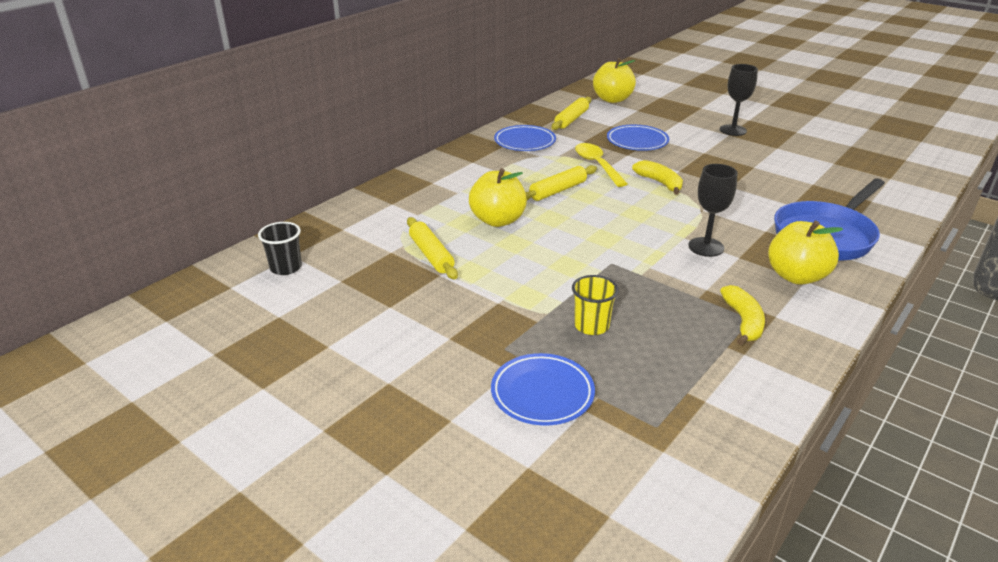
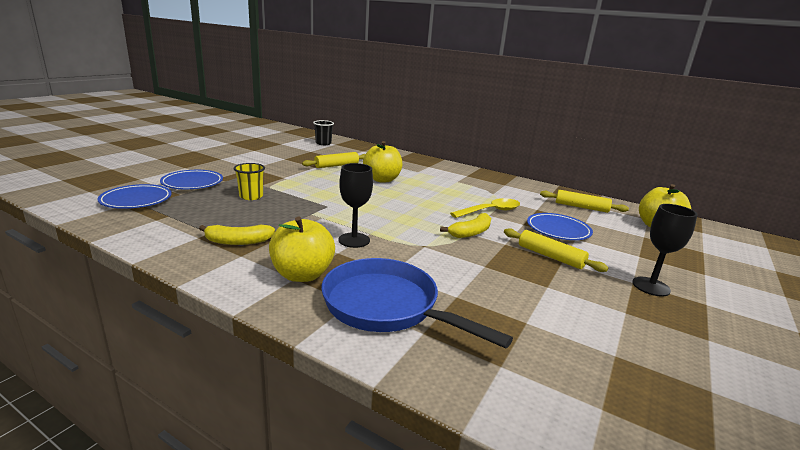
camera: 80 degrees right, 10 degrees down
blue plate [494,125,556,151] -> blue plate moved to [97,184,171,209]
yellow rolling pin [525,165,597,201] -> yellow rolling pin moved to [504,228,608,272]

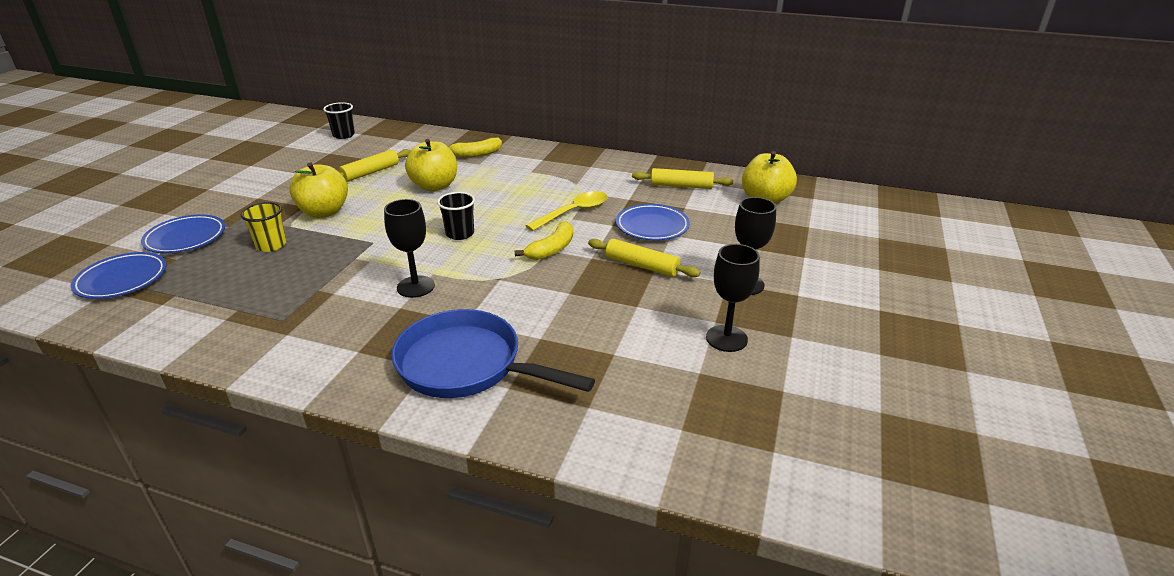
camera: 10 degrees left, 10 degrees up
yellow banana [199,224,275,245] -> yellow banana moved to [448,138,502,157]
yellow apple [269,217,335,282] -> yellow apple moved to [289,162,348,218]
none -> black cup [437,192,475,240]
none -> black goblet [706,244,760,352]

